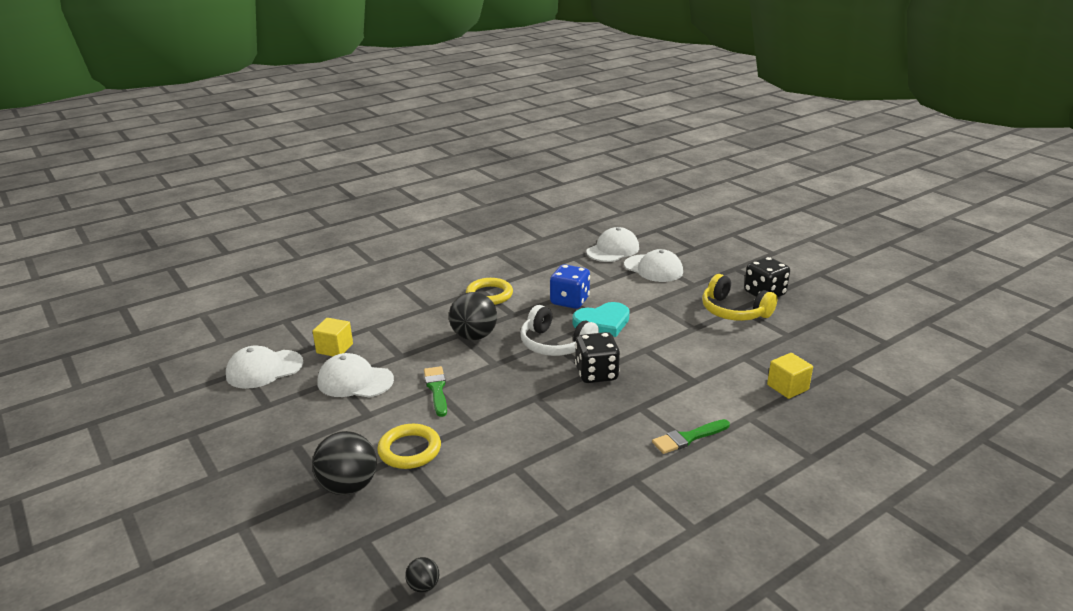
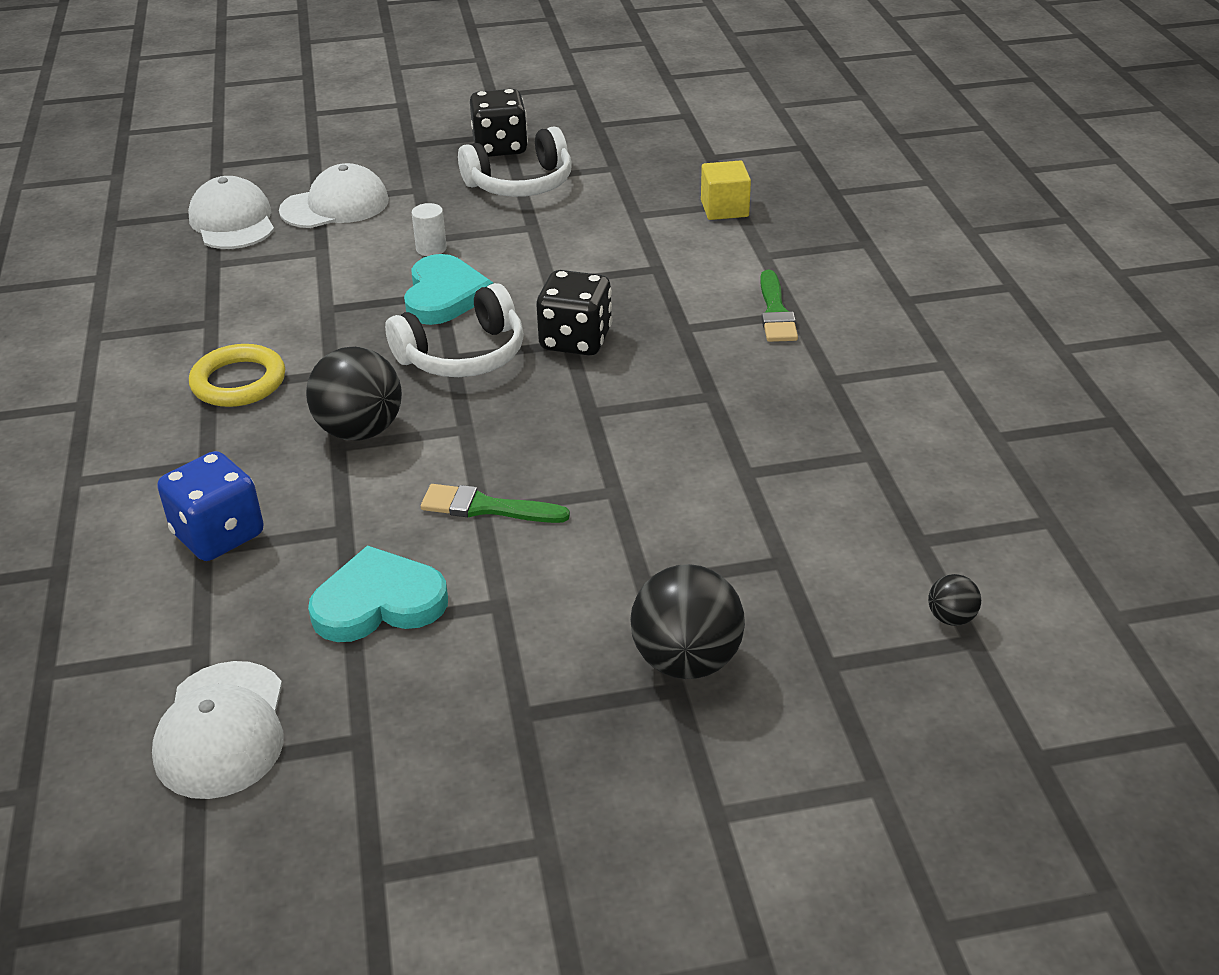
camera: 65 degrees left, 10 degrees up
yellow cube [313,318,353,356] -> none
white cap [317,353,394,398] -> turquoise heart [308,545,448,642]
yellow ring [377,424,441,469] -> none
blue dice [550,264,590,309] -> blue dice moved to [157,451,264,561]
yellow headphones [702,274,778,321] -> white headphones [458,127,571,197]
none -> white cylinder [412,203,447,256]

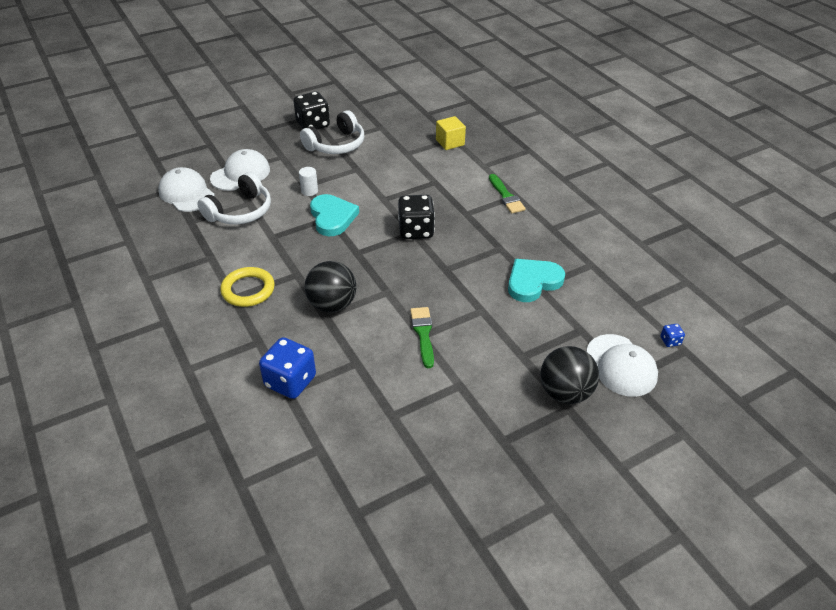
camera: 20 degrees left, 5 degrees up
white cap [152,661,284,799] -> white cap moved to [587,334,658,397]
turquoise heart [308,545,448,642] -> turquoise heart moved to [508,259,565,302]
white headphones [385,283,524,377] -> white headphones moved to [198,172,271,224]
green brush [421,484,570,523] -> green brush turned 90 degrees clockwise [410,307,434,368]
black ball [928,574,981,626] -> blue dice [660,324,685,347]

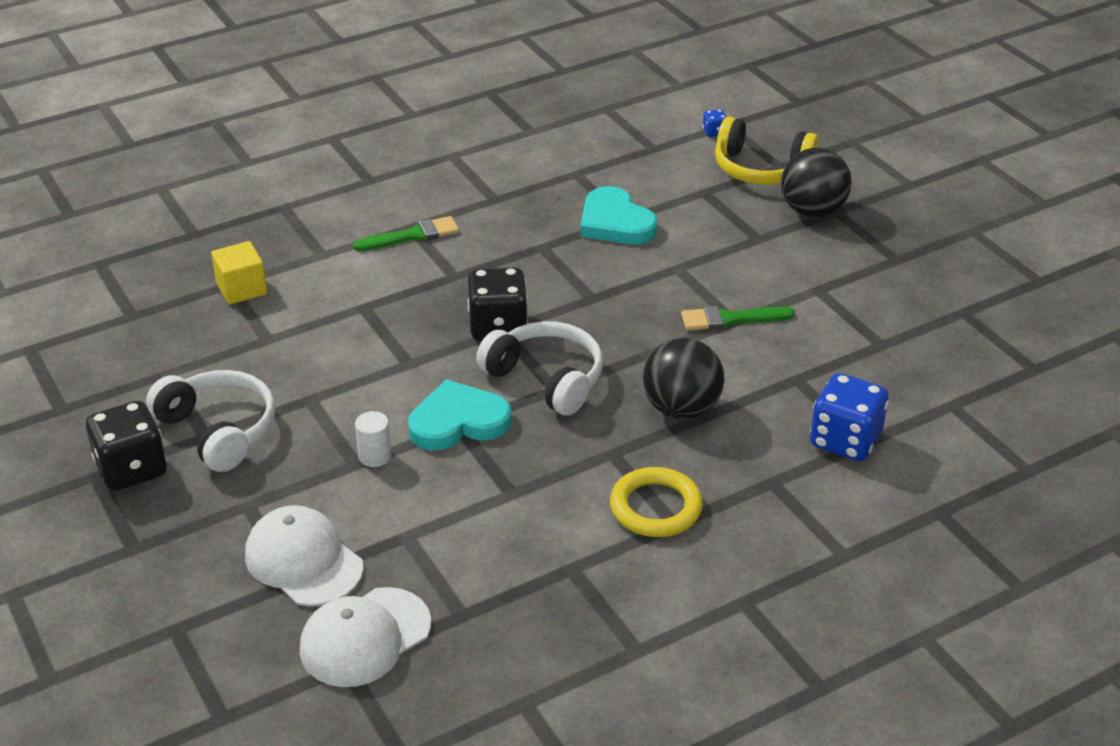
camera: 90 degrees left, 5 degrees down
white headphones [198,172,271,224] -> white headphones moved to [476,321,603,416]
white cap [587,334,658,397] -> yellow headphones [715,117,819,185]

